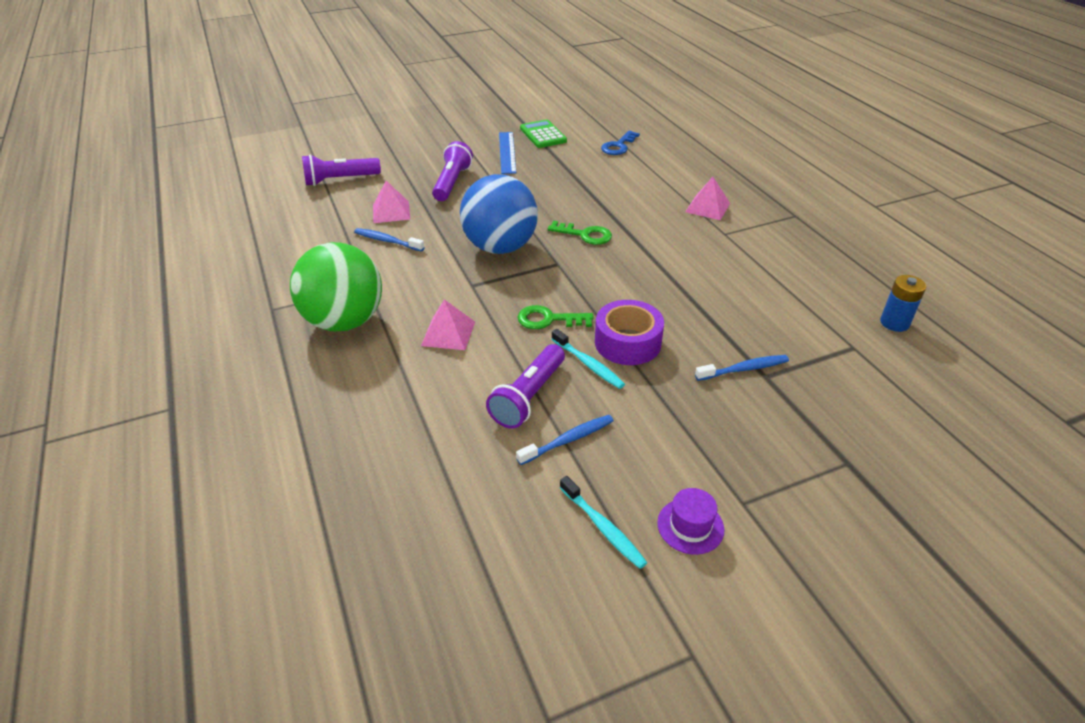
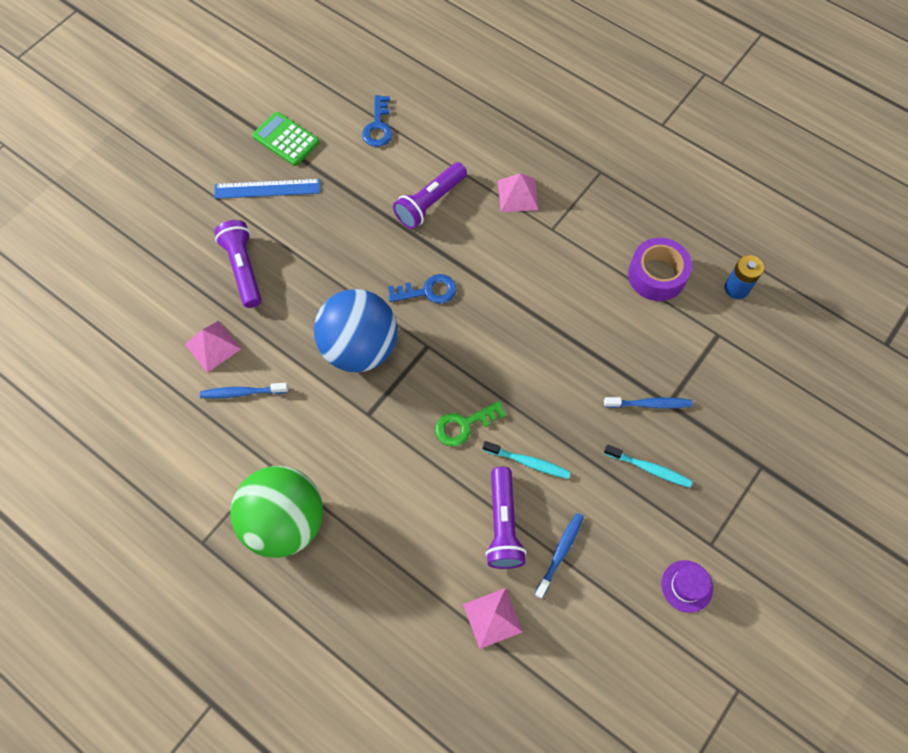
camera: 30 degrees left, 25 degrees up
purple flashlight [302,154,381,186] -> purple flashlight moved to [393,162,467,229]
pink pyramid [421,299,475,350] -> pink pyramid moved to [463,588,523,649]
blue ruler [499,132,516,174] -> blue ruler turned 60 degrees counterclockwise [214,179,320,199]
green key [548,221,612,245] -> blue key [388,274,457,304]
turquoise toothbrush [560,476,647,569] -> turquoise toothbrush moved to [604,444,692,488]
purple tape [595,300,664,365] -> purple tape moved to [628,238,692,301]
blue toothbrush [695,355,789,381] -> blue toothbrush turned 45 degrees clockwise [604,397,693,409]

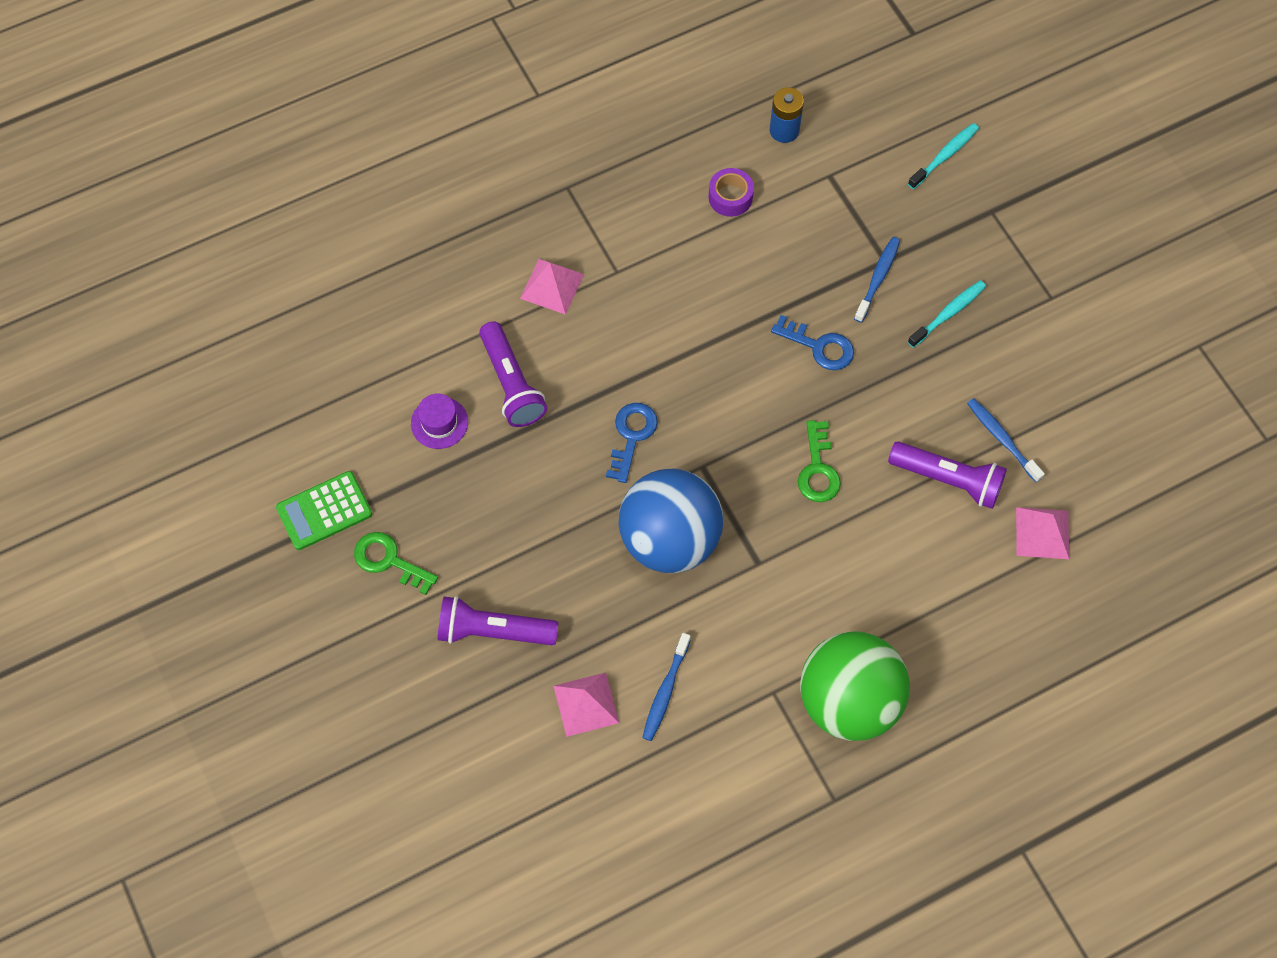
camera: 65 degrees left, 0 degrees up
blue ruler [214,179,320,199] -> green key [354,532,438,595]
blue key [362,95,392,147] -> blue key moved to [771,315,854,370]
turquoise toothbrush [483,441,571,479] -> turquoise toothbrush moved to [908,123,979,189]
purple tape [628,238,692,301] -> purple tape [708,168,754,217], size x0.63
purple hat [661,560,713,613] -> purple hat moved to [411,394,468,449]

